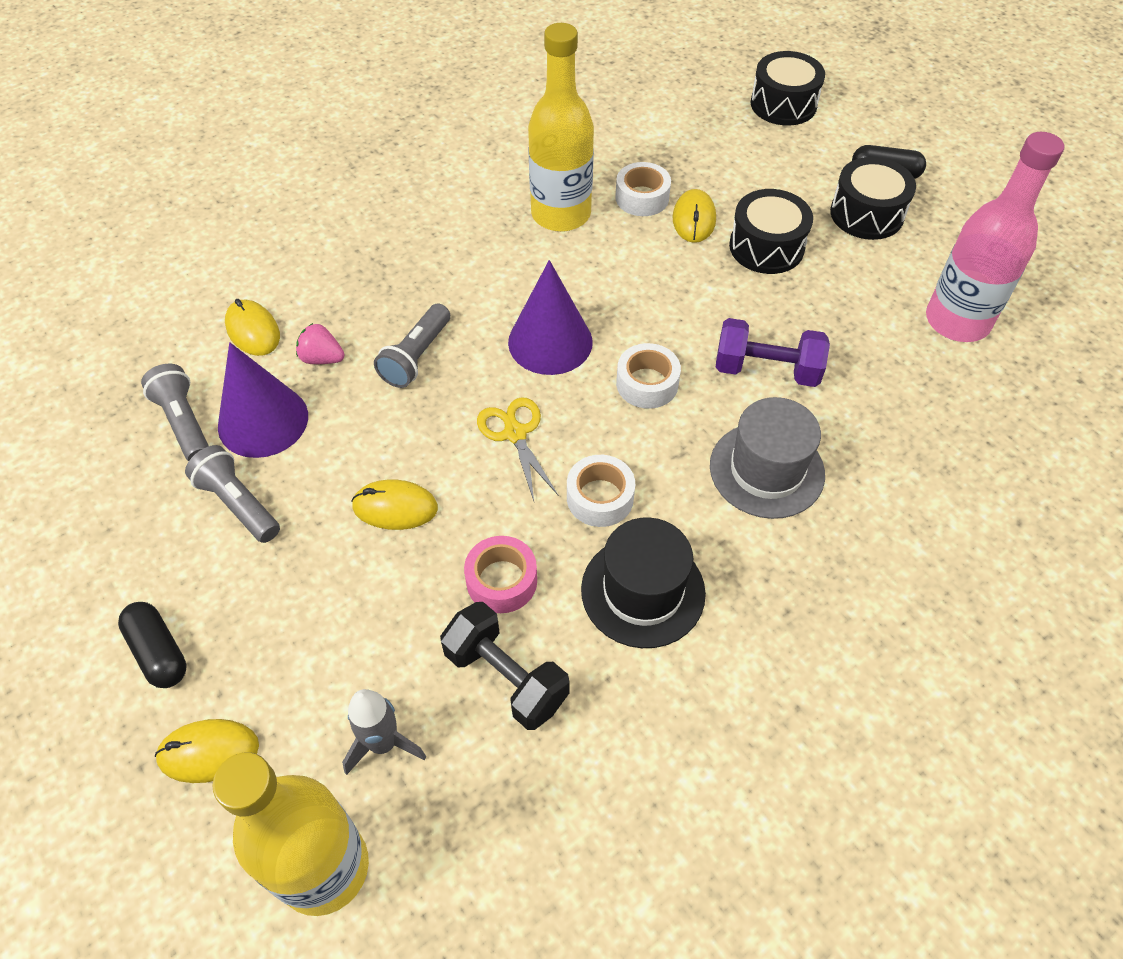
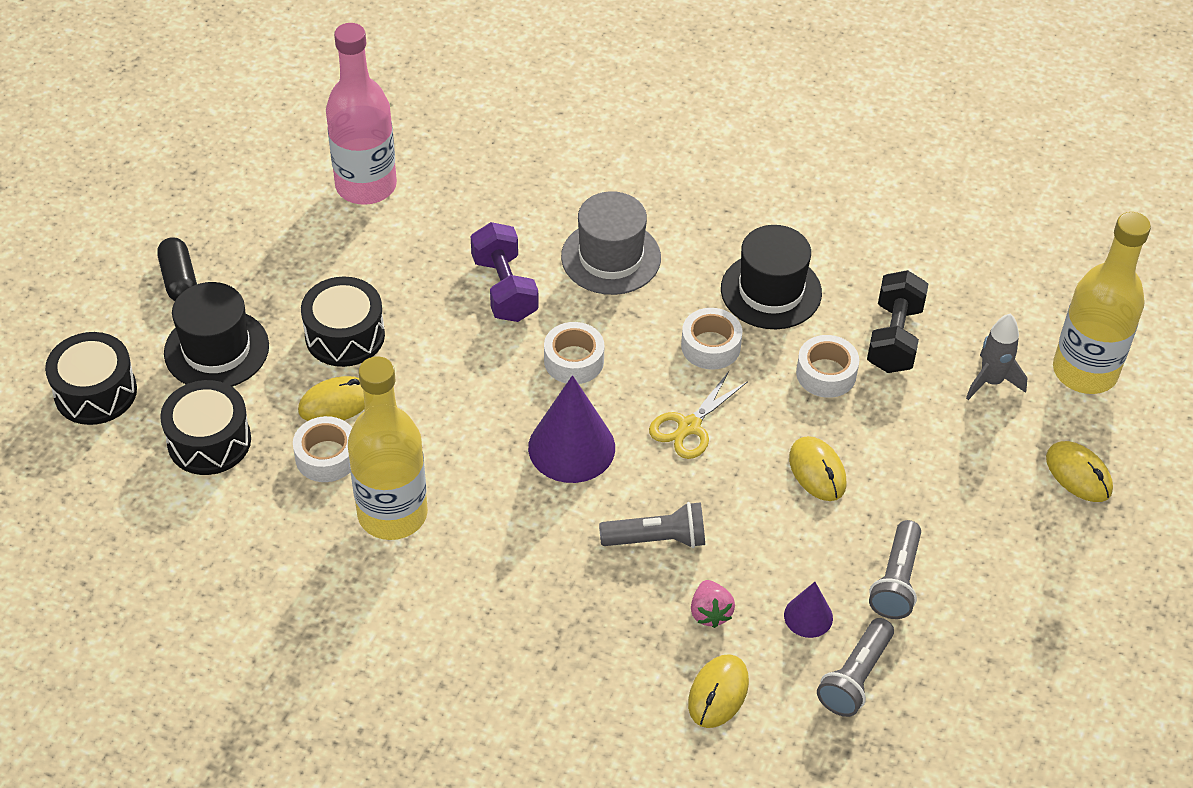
camera: 120 degrees left, 5 degrees down
black capsule [118,602,187,688] -> none
purple cone [218,342,308,458] -> purple cone [784,582,833,638], size x0.53
pink tape [464,536,537,613] -> white tape [796,335,859,398]
black drum [830,157,916,240] -> black drum moved to [160,380,251,475]
none -> black hat [164,282,269,387]

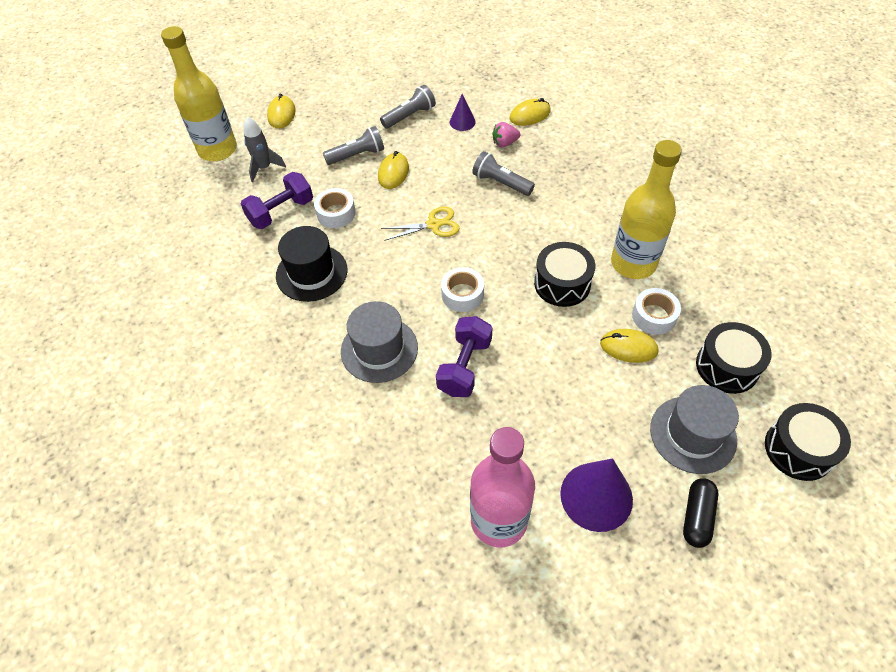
camera: 140 degrees left, 5 degrees up
black hat [164,282,269,387] -> grey hat [650,385,739,474]
black drum [301,276,385,367] -> black drum moved to [534,242,595,307]
purple cone [528,375,615,483] -> purple cone moved to [560,458,633,532]
white tape [681,308,742,370] -> none
pink strawberry [691,580,735,628] -> pink strawberry turned 135 degrees counterclockwise [492,122,520,147]
grey flashlight [817,618,894,717] -> grey flashlight moved to [323,126,384,165]
black dumbbell [867,270,928,373] -> purple dumbbell [241,172,313,229]

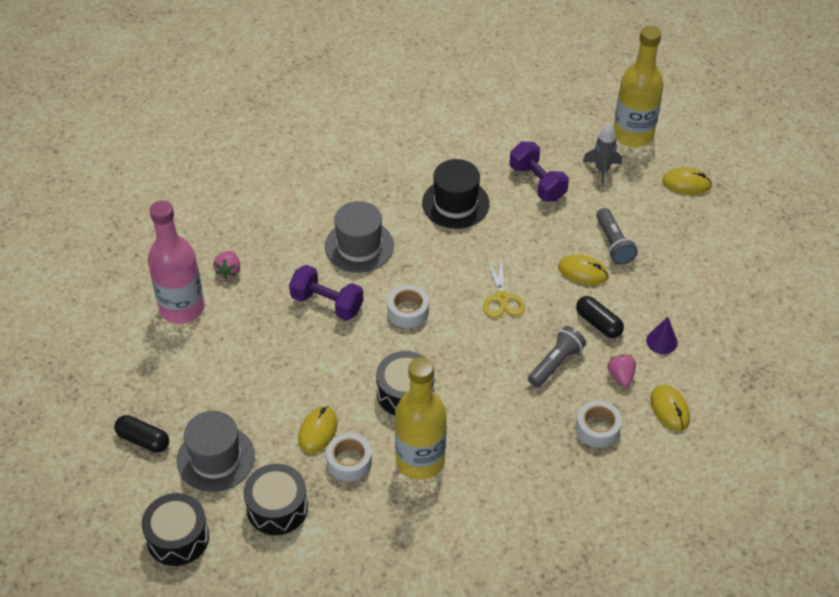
camera: 95 degrees right, 5 degrees down
white tape [314,188,356,228] -> white tape moved to [576,400,622,448]
grey flashlight [380,85,436,129] -> none
purple cone [560,458,633,532] -> none
none -> pink strawberry [213,251,240,279]
none -> black capsule [576,296,624,338]

